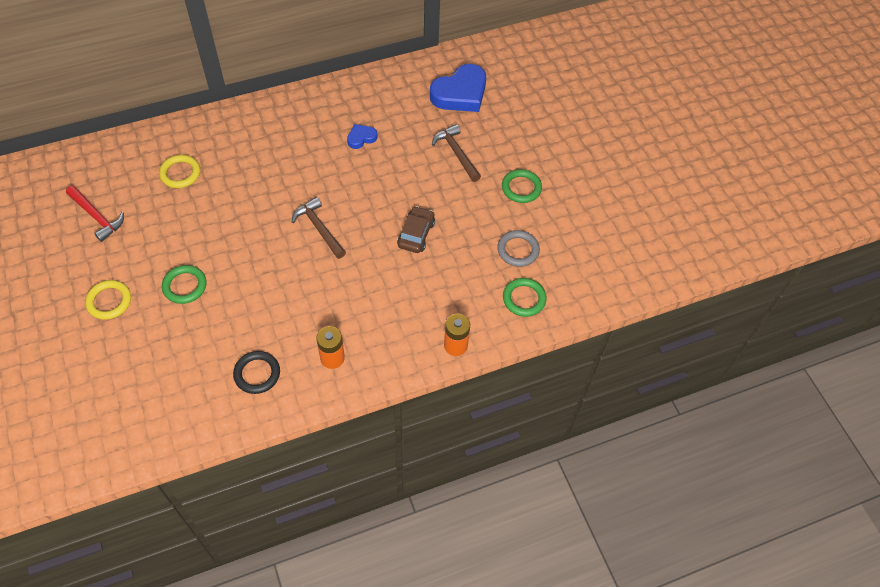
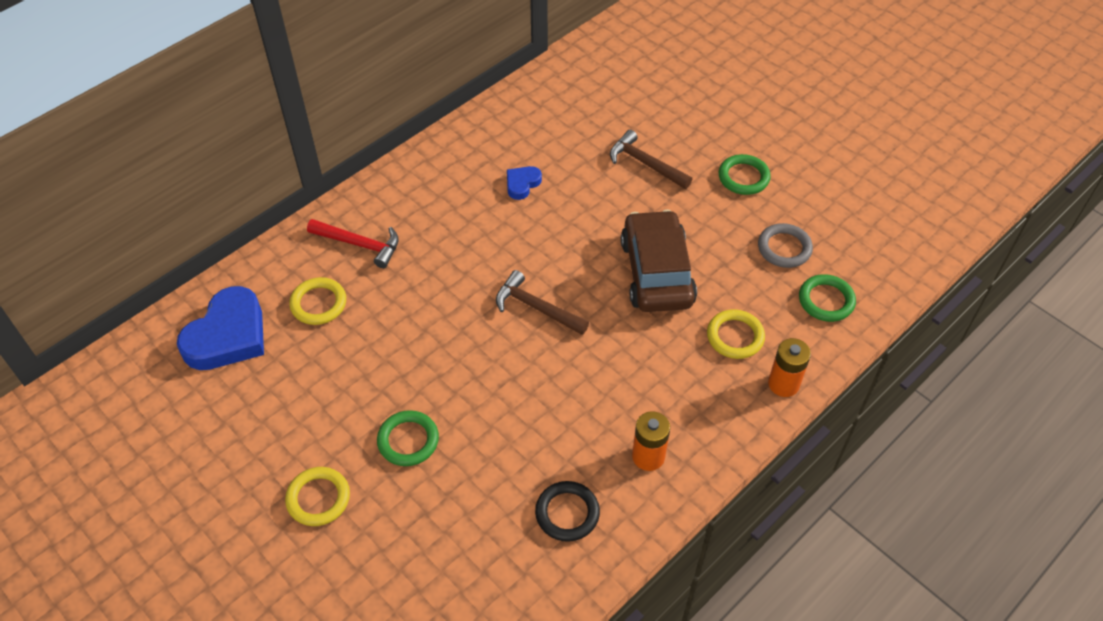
camera: 20 degrees left, 5 degrees down
red hammer [66,186,124,242] -> red hammer moved to [307,219,399,268]
brown car [397,206,435,253] -> brown car [621,210,697,312], size x1.75
blue heart [430,64,486,112] -> blue heart moved to [177,286,264,370]
none -> yellow ring [707,309,765,359]

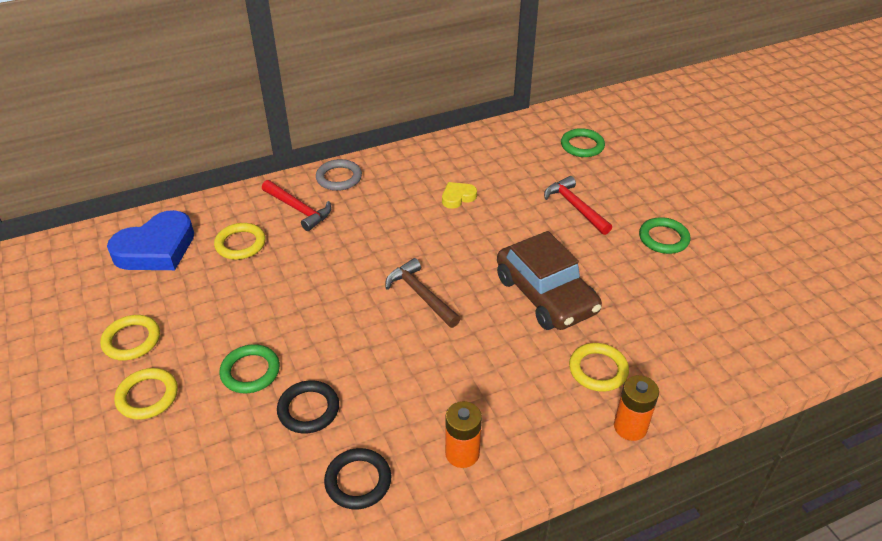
camera: 20 degrees right, 10 degrees down
blue heart [507,166,542,200] -> yellow heart [442,182,477,209]
brown hammer [610,130,692,189] -> red hammer [544,176,612,235]
brown car [621,210,697,312] -> brown car turned 135 degrees clockwise [497,231,602,330]
grey ring [758,223,813,268] -> grey ring moved to [316,159,362,191]
green ring [799,274,856,322] -> green ring moved to [561,128,605,157]
none -> yellow ring [100,315,160,360]
none -> black ring [277,380,339,433]

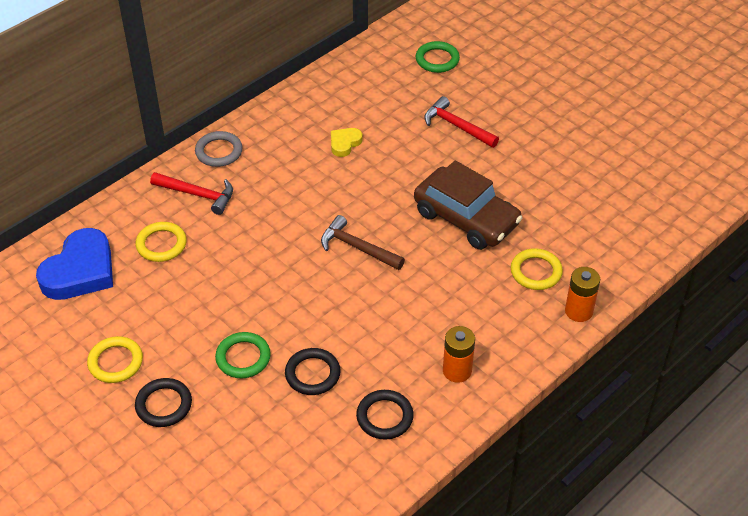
camera: 20 degrees left, 5 degrees up
yellow ring [114,368,178,420] -> black ring [135,378,192,427]
green ring [639,217,690,254] -> none

